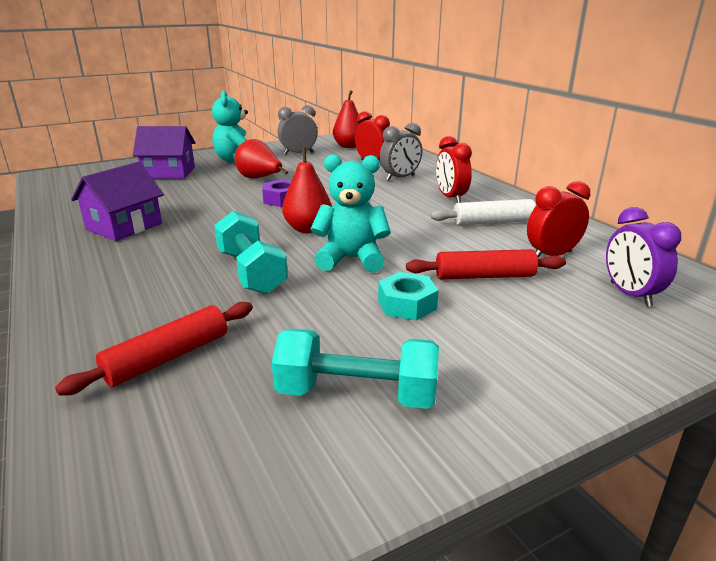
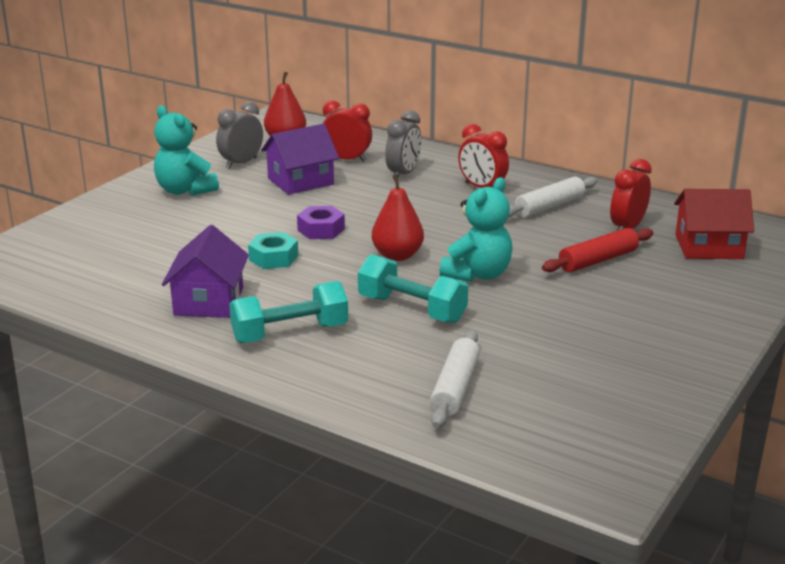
camera: 30 degrees left, 0 degrees up
red rolling pin [55,302,253,396] -> white rolling pin [430,330,480,428]
purple house [133,126,195,179] -> purple house moved to [261,124,339,195]
red pear [234,139,288,179] -> none
turquoise dumbbell [272,329,439,409] -> turquoise dumbbell moved to [229,281,348,343]
turquoise teddy bear [310,154,391,273] -> turquoise teddy bear turned 150 degrees clockwise [439,177,513,282]
turquoise nut [378,272,438,320] -> turquoise nut moved to [248,232,298,269]
purple clock [606,207,681,307] -> red house [674,189,754,259]

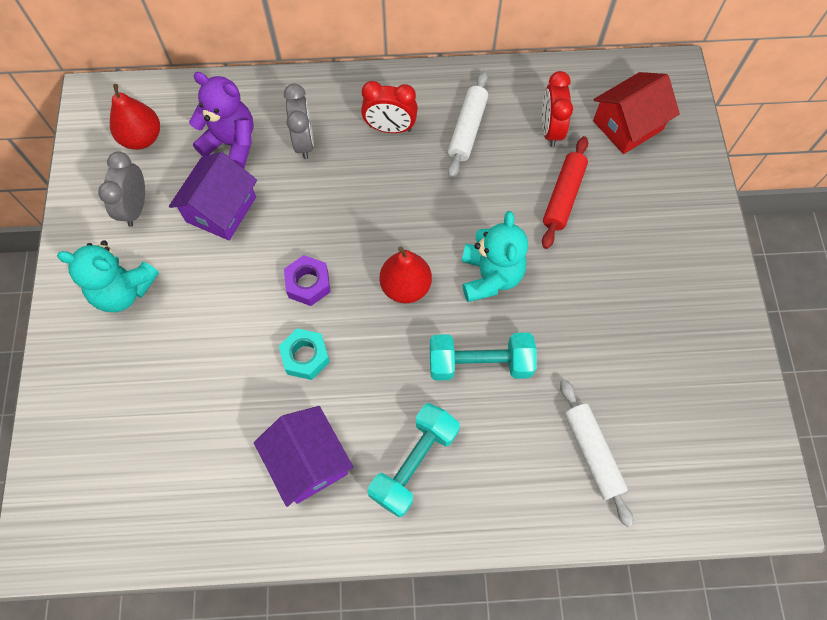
camera: 35 degrees left, 40 degrees up
red clock [323,101,372,162] -> purple teddy bear [189,72,253,169]

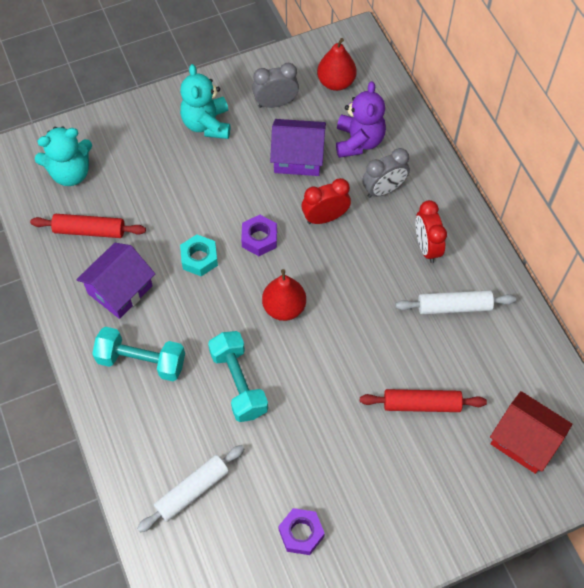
camera: 70 degrees right, 5 degrees down
turquoise teddy bear [462,211,528,302] -> turquoise teddy bear moved to [35,126,92,186]
red clock [542,71,573,147] -> red clock moved to [302,178,351,224]
none -> red rolling pin [30,214,146,238]
none -> purple nut [278,508,325,555]

